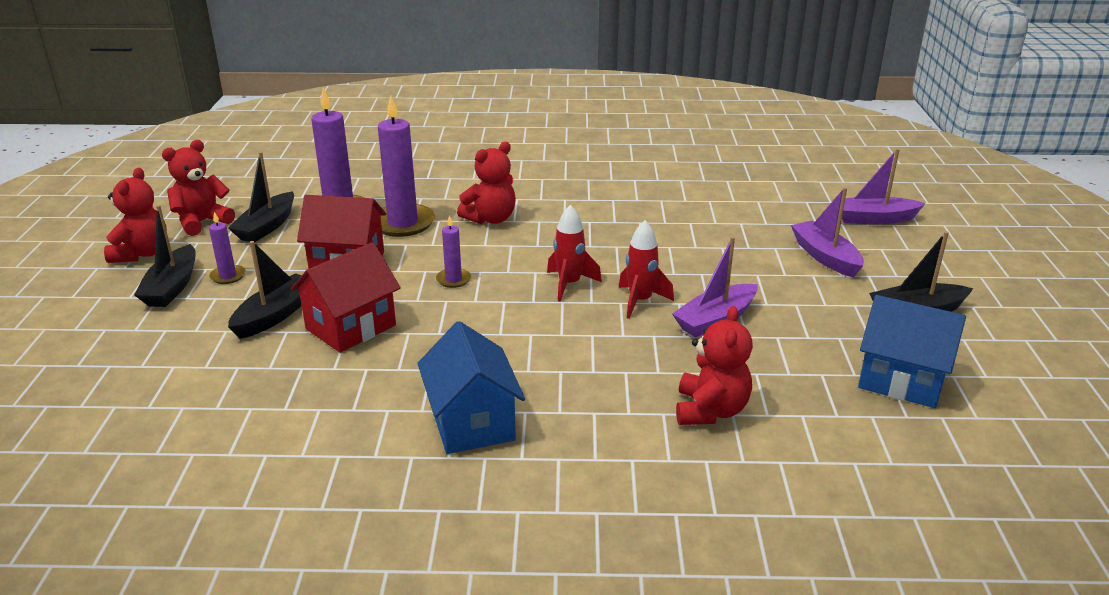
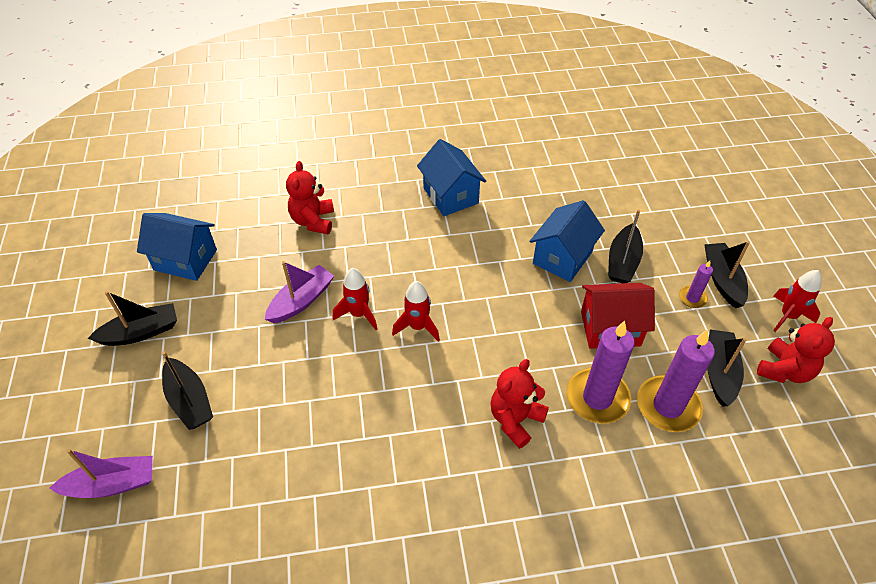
camera: 170 degrees right, 20 degrees up
red teddy bear [104,168,167,263] -> red rocket [773,270,822,332]
red house [291,242,401,353] -> blue house [529,200,605,282]
purple candle [436,215,471,288] -> none
purple boat [791,187,864,277] -> black boat [162,351,213,430]

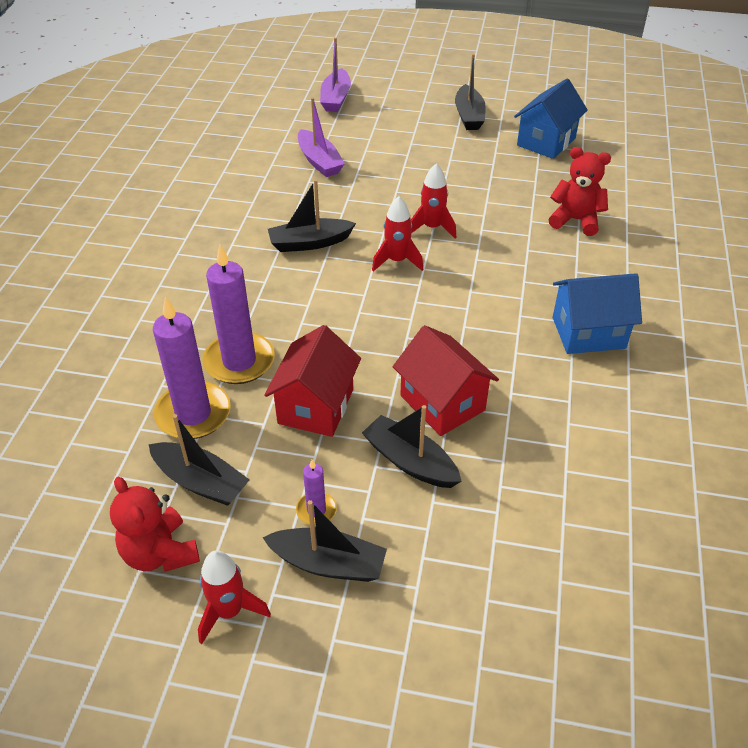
camera: 110 degrees right, 5 degrees down
black boat [162,351,213,430] -> black boat moved to [268,179,356,252]
purple boat [265,261,334,323] -> purple boat moved to [298,98,345,177]
red teddy bear [490,359,549,449] -> none
blue house [529,200,605,282] -> red house [393,325,499,436]

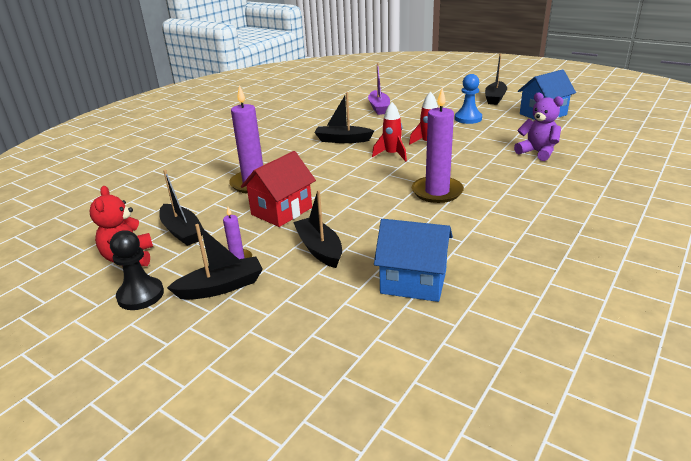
camera: 25 degrees right, 15 degrees down
purple candle [153,297,231,439] -> purple candle moved to [412,88,464,203]
red rocket [198,550,271,644] -> black pawn [110,231,164,310]
black boat [262,500,387,582] -> black boat turned 60 degrees counterclockwise [167,224,263,300]
purple boat [320,37,351,112] -> none
red house [393,325,499,436] -> none
red teddy bear [548,147,611,236] -> purple teddy bear [514,92,564,161]
blue house [553,273,642,354] -> blue house moved to [374,219,453,302]
none -> blue pawn [455,74,482,124]

